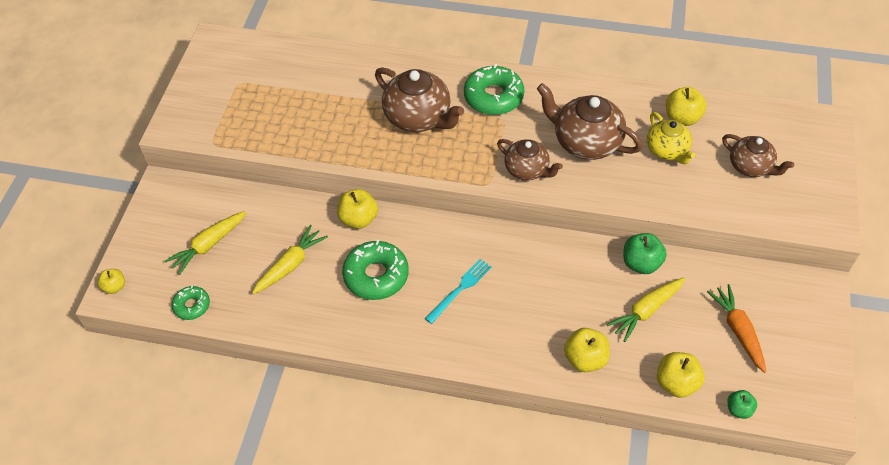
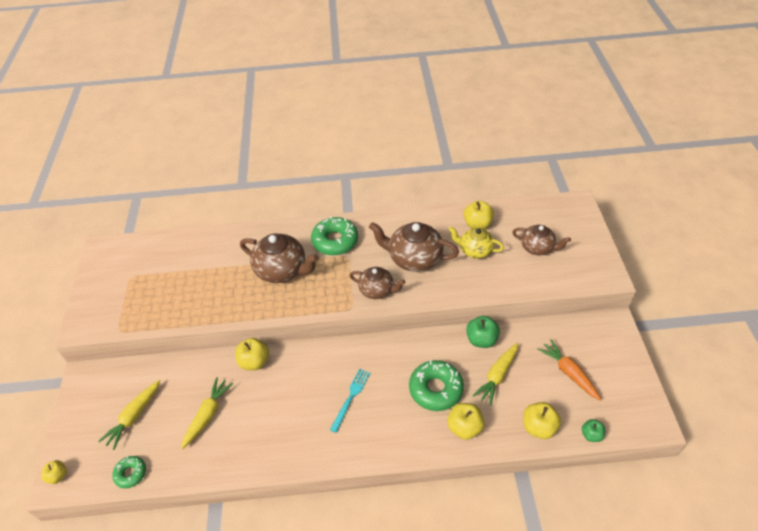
camera: 15 degrees left, 5 degrees down
green donut [342,240,409,300] -> green donut moved to [409,360,464,411]
yellow teapot [647,112,695,164] -> yellow teapot turned 150 degrees clockwise [449,227,504,259]

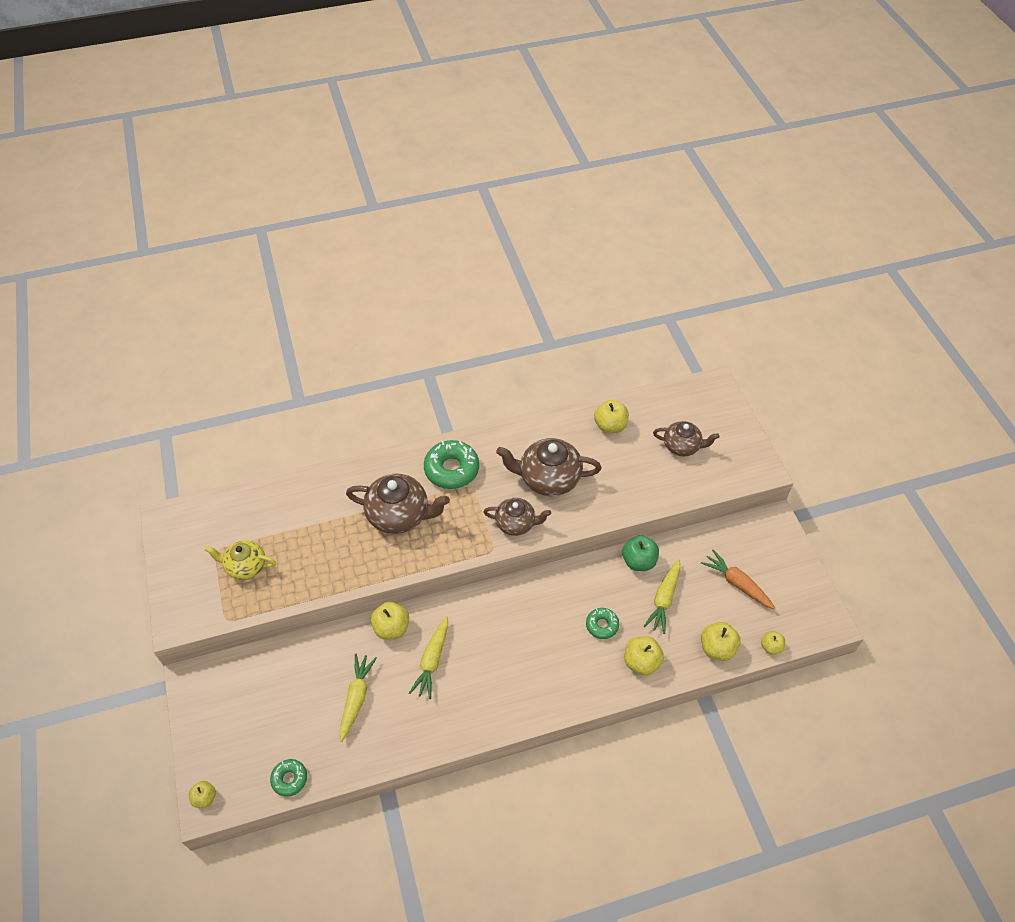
camera: 15 degrees left, 5 degrees up
yellow carrot [98,380,160,450] -> yellow carrot moved to [409,616,448,699]
turquoise fork [330,369,370,433] -> none
green donut [409,360,464,411] -> green donut [586,608,619,639], size x0.56
yellow teapot [449,227,504,259] -> yellow teapot moved to [204,540,276,580]
green apple [582,419,606,442] -> yellow apple [761,631,785,655]

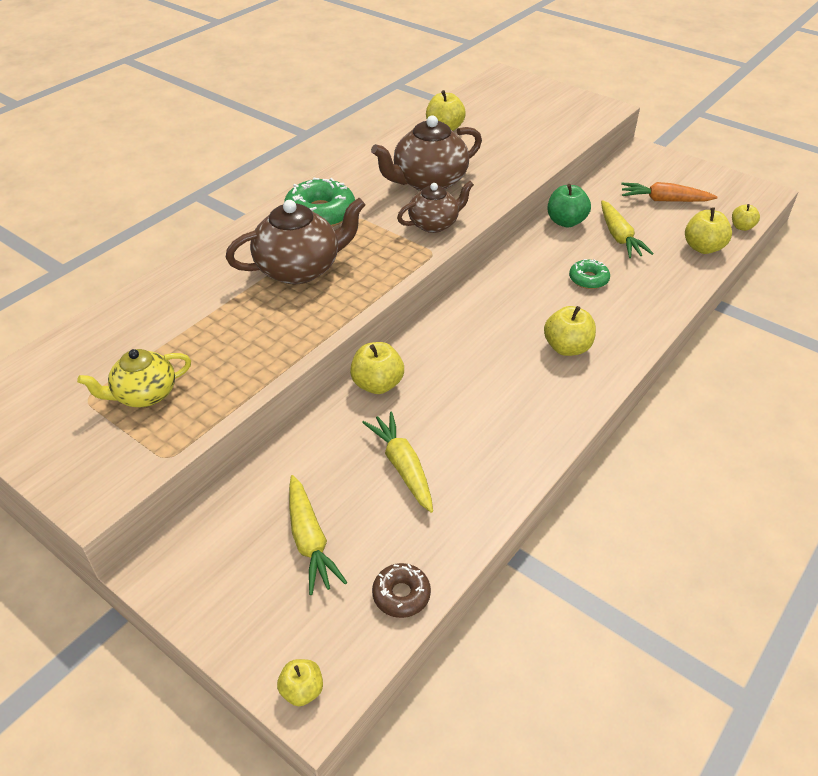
camera: 35 degrees left, 10 degrees down
green donut [270,759,307,797] -> brown donut [372,563,431,618]
yellow carrot [409,616,448,699] -> yellow carrot moved to [289,475,347,595]
yellow apple [624,636,664,676] -> yellow apple moved to [544,306,596,356]
brown teapot [653,421,719,456] -> none

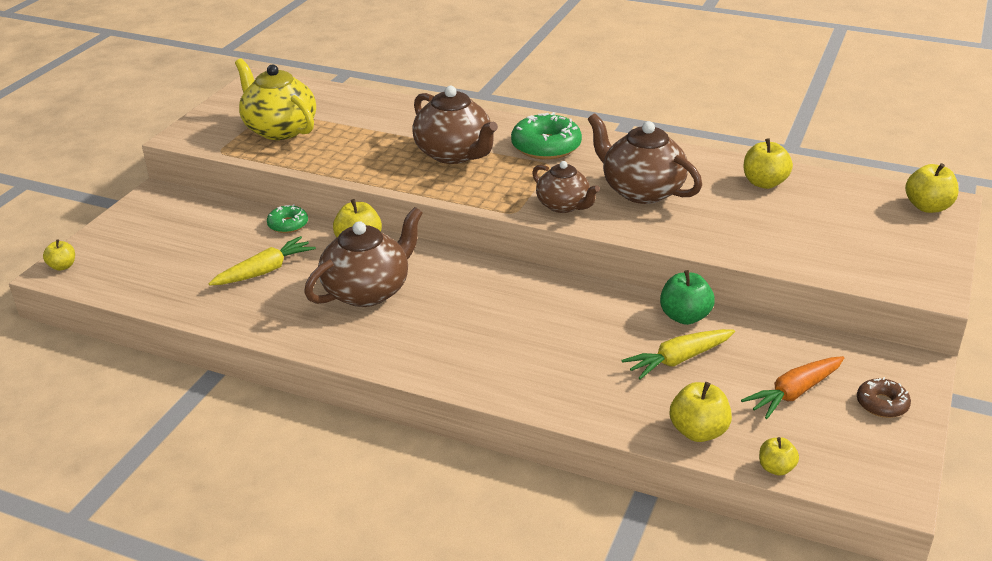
camera: 75 degrees right, 10 degrees down
yellow teapot [77,349,191,407] -> yellow teapot [235,58,316,140], size x1.58
yellow carrot [289,475,347,595] -> none
brown donut [372,563,431,618] -> brown donut moved to [857,377,911,418]
yellow apple [544,306,596,356] -> yellow apple moved to [905,163,959,213]
green donut [569,259,610,289] -> green donut moved to [267,204,308,233]
orange carrot [621,182,718,202] -> orange carrot turned 120 degrees counterclockwise [741,356,844,419]
none -> brown teapot [304,207,423,307]

